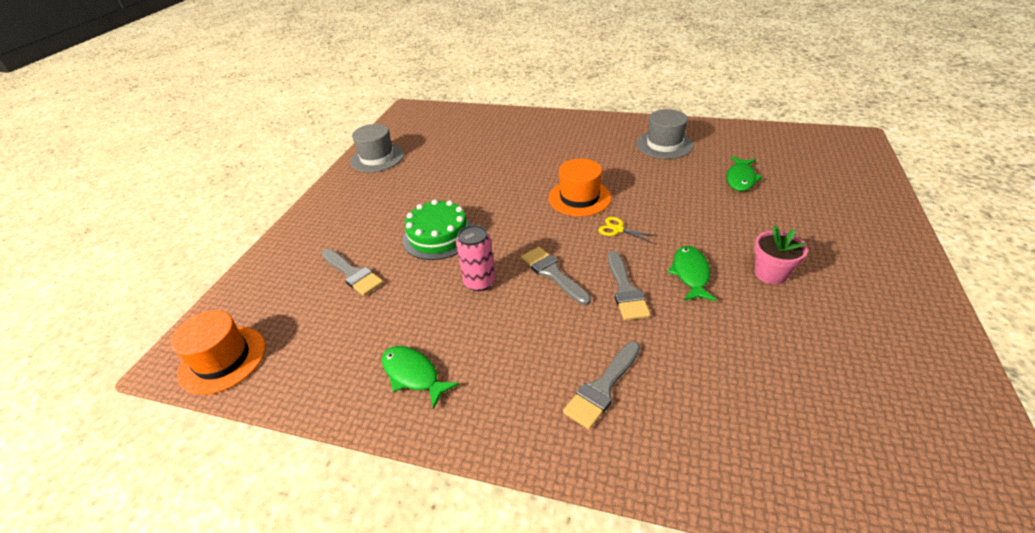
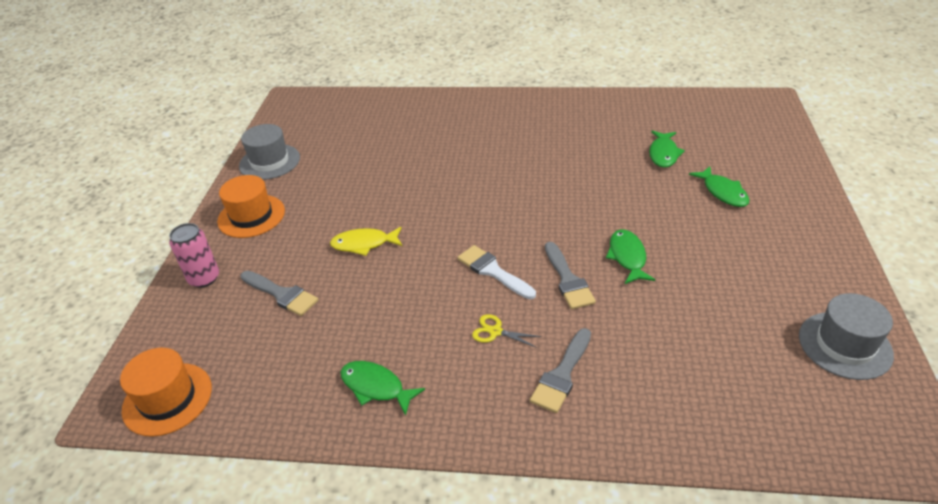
camera: 10 degrees left, 0 degrees up
green cake [403,199,472,260] -> yellow fish [330,227,402,256]
pink can [456,225,495,291] -> pink can moved to [169,223,219,288]
grey brush [521,247,591,305] -> white brush [457,245,536,299]
orange hat [549,159,611,217] -> orange hat moved to [217,175,285,238]
yellow scissors [598,217,656,243] -> yellow scissors moved to [472,314,542,348]
grey hat [636,109,693,159] -> grey hat moved to [799,293,894,380]
pink flower pot [754,226,808,285] -> none
none -> green fish [689,166,749,207]

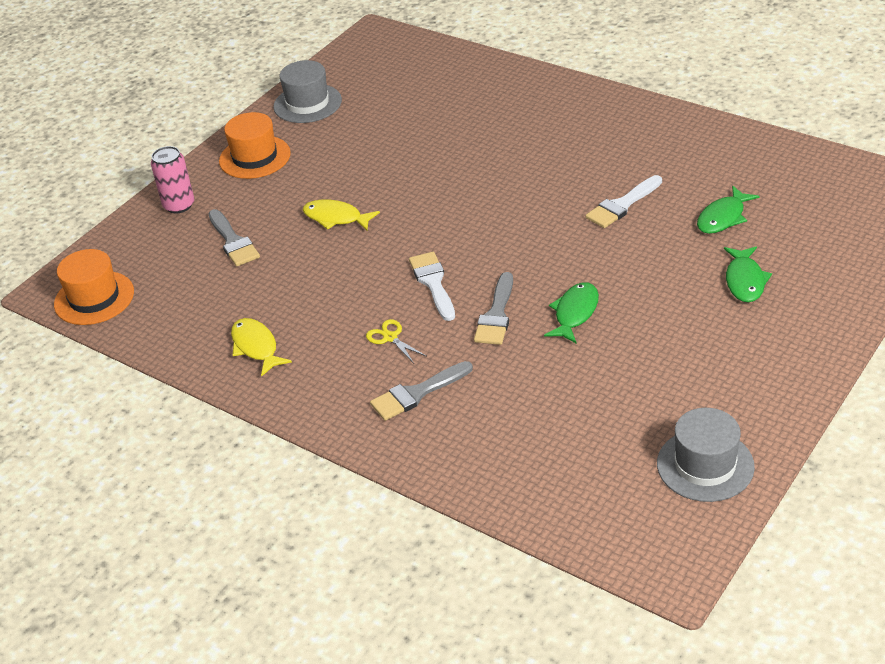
camera: 30 degrees right, 0 degrees up
green fish [341,361,425,416] -> yellow fish [231,318,292,377]
none -> white brush [585,175,662,228]

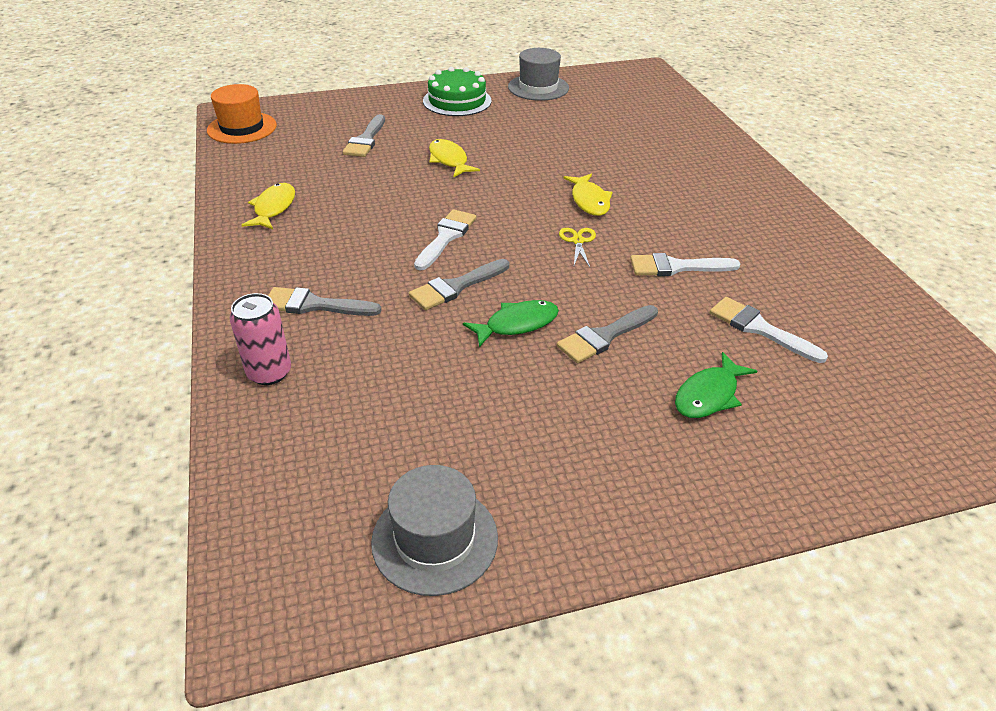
camera: 35 degrees right, 0 degrees up
pink can [151,146,194,213] -> pink can moved to [230,293,291,385]
orange hat [219,112,291,179] -> green cake [423,67,492,116]
yellow scissors [366,319,426,363] -> yellow scissors moved to [559,228,596,267]
green fish [697,186,760,234] -> white brush [710,297,828,363]
none -> grey brush [557,305,658,363]
none -> yellow fish [563,174,613,216]

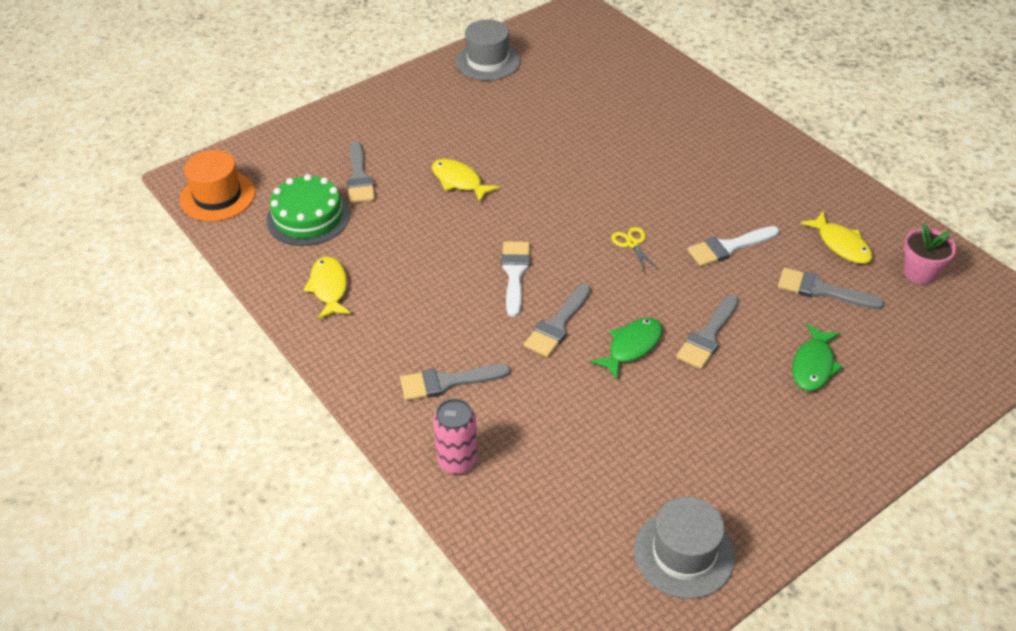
camera: 20 degrees left, 5 degrees up
green cake [423,67,492,116] -> green cake moved to [266,174,350,246]
yellow fish [563,174,613,216] -> yellow fish moved to [800,212,873,264]
white brush [710,297,828,363] -> grey brush [778,268,884,309]
none -> pink flower pot [904,224,956,285]

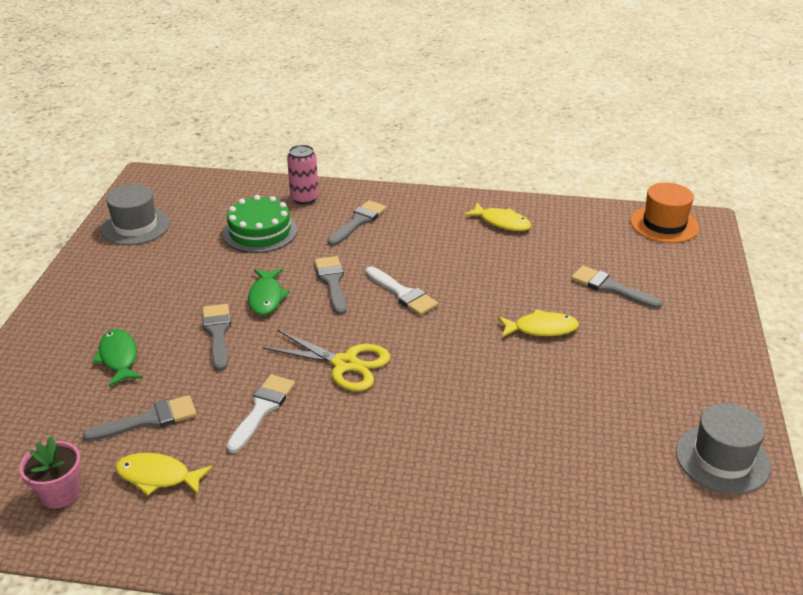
camera: 135 degrees right, 10 degrees down
green cake [266,174,350,246] -> green cake moved to [223,195,297,253]
yellow scissors [611,227,659,274] -> yellow scissors [263,329,390,391], size x1.89

